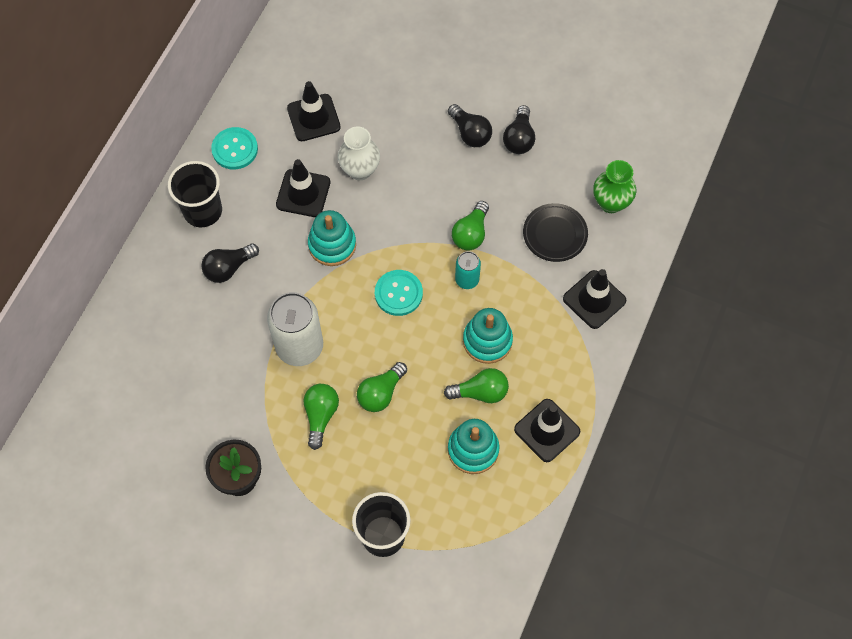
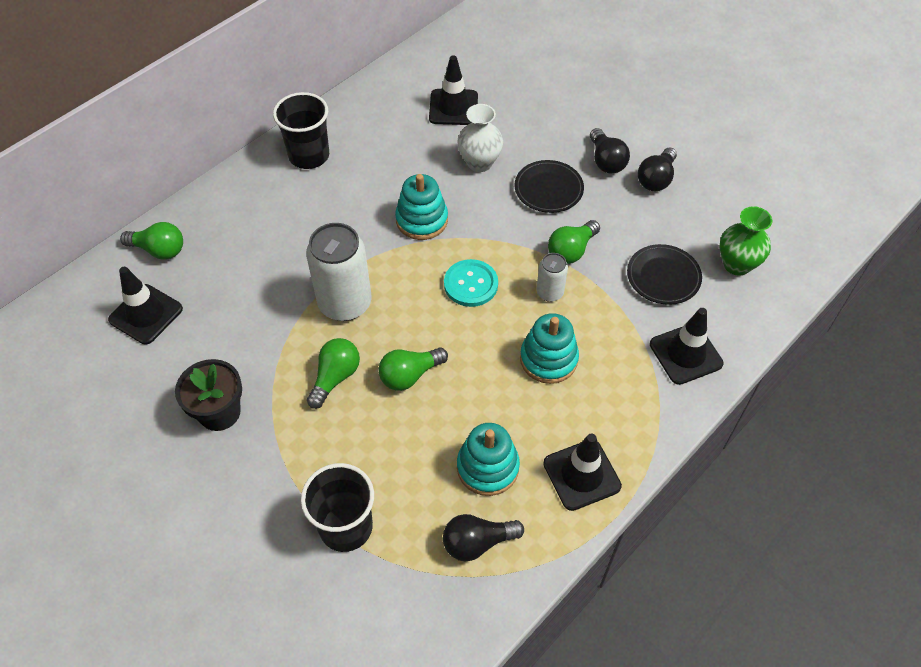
camera: 20 degrees right, 10 degrees down
black light bulb [201,244,259,283] -> black light bulb moved to [443,514,524,561]
turquoise button [211,127,258,170] -> none
black traffic cone [276,159,330,217] -> black traffic cone moved to [108,267,183,344]
green light bulb [444,368,509,403] -> green light bulb moved to [120,222,183,260]
turquoise can [455,251,481,289] -> white can [536,253,568,302]
none -> black plate [514,160,584,213]

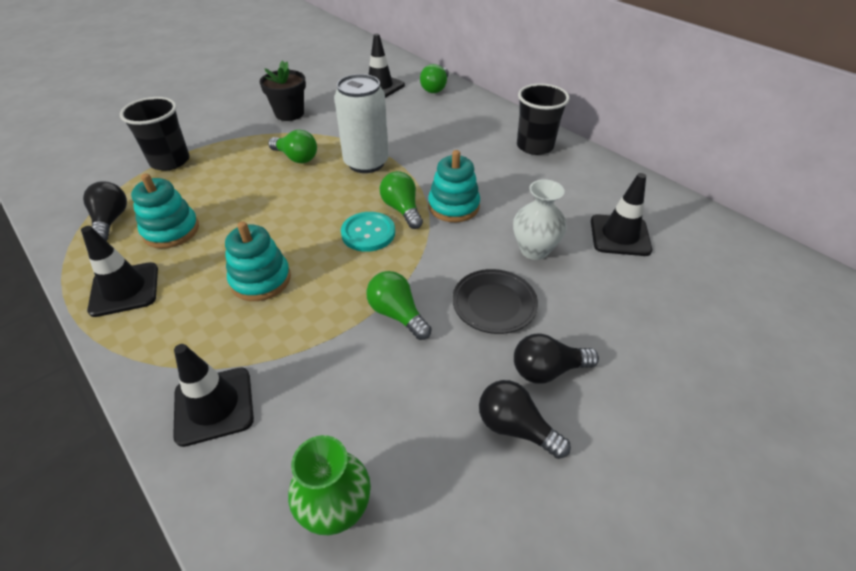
camera: 95 degrees right, 10 degrees down
green light bulb [378,347,448,391] -> green light bulb moved to [380,171,423,229]
white can [536,253,568,302] -> none
black plate [627,244,702,305] -> none

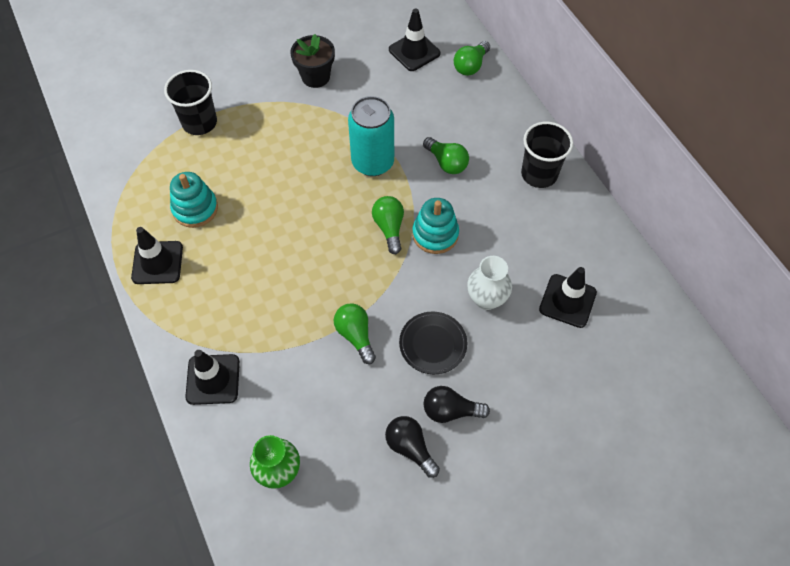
camera: 15 degrees right, 15 degrees up
black light bulb [83,181,127,241] -> none
turquoise stacking toy [225,221,291,301] -> none
green light bulb [268,130,317,163] -> green light bulb moved to [423,137,469,174]
white can [334,74,389,173] -> turquoise can [348,96,394,176]
turquoise button [341,212,395,252] -> none

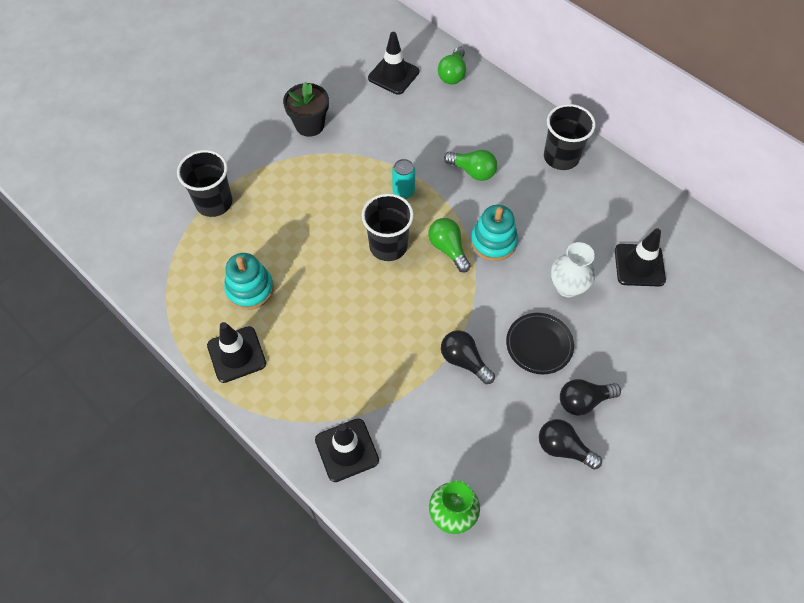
camera: 20 degrees left, 0 degrees up
green light bulb [334,303,376,364] -> black light bulb [441,330,495,384]
turquoise can [348,96,394,176] -> turquoise can [392,159,415,199], size x0.51
none -> black cup [362,193,414,261]

